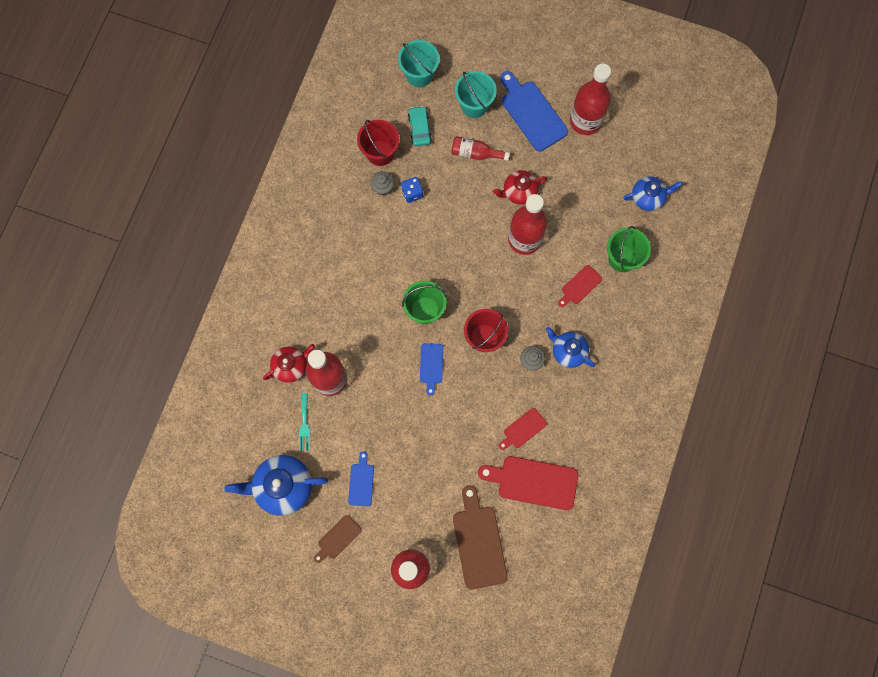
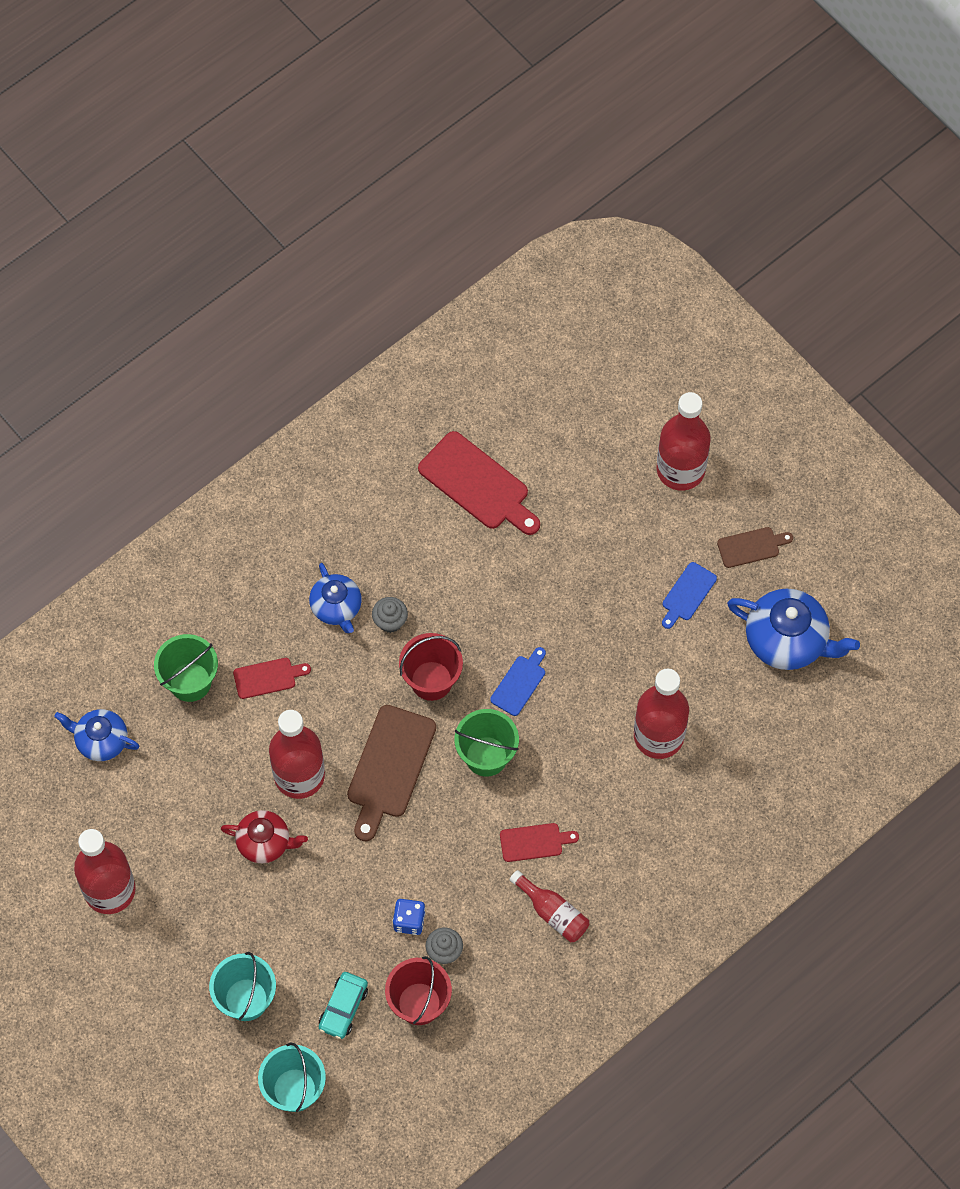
camera: 150 degrees left, 10 degrees down
red teapot [263,344,315,383] -> none
turquoise fork [299,393,310,451] -> none
red bottle [451,136,510,161] -> red bottle moved to [509,870,589,942]
brown cutting board [453,485,508,590] -> brown cutting board moved to [347,705,436,841]
red cutting board [499,408,547,450] -> red cutting board moved to [500,823,579,862]
blue cutting board [500,71,568,151] -> none

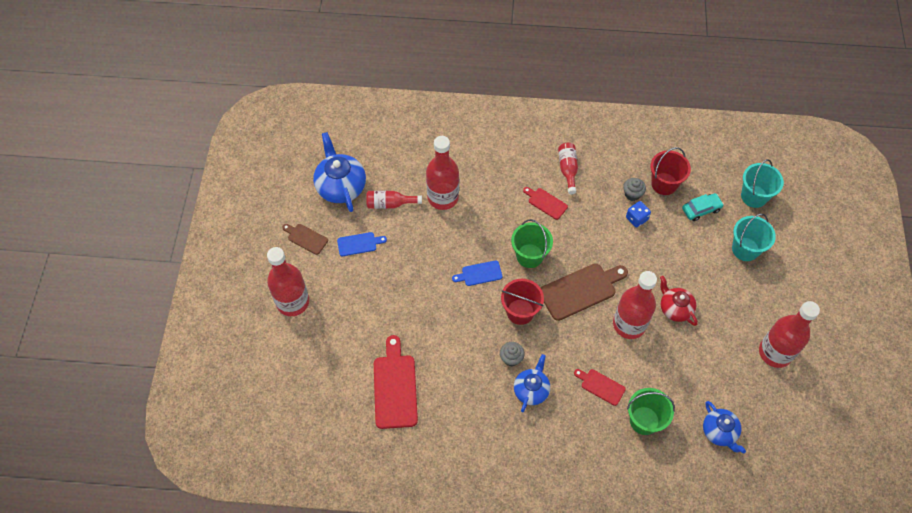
camera: 135 degrees left, 5 degrees down
none -> red bottle [366,191,422,209]

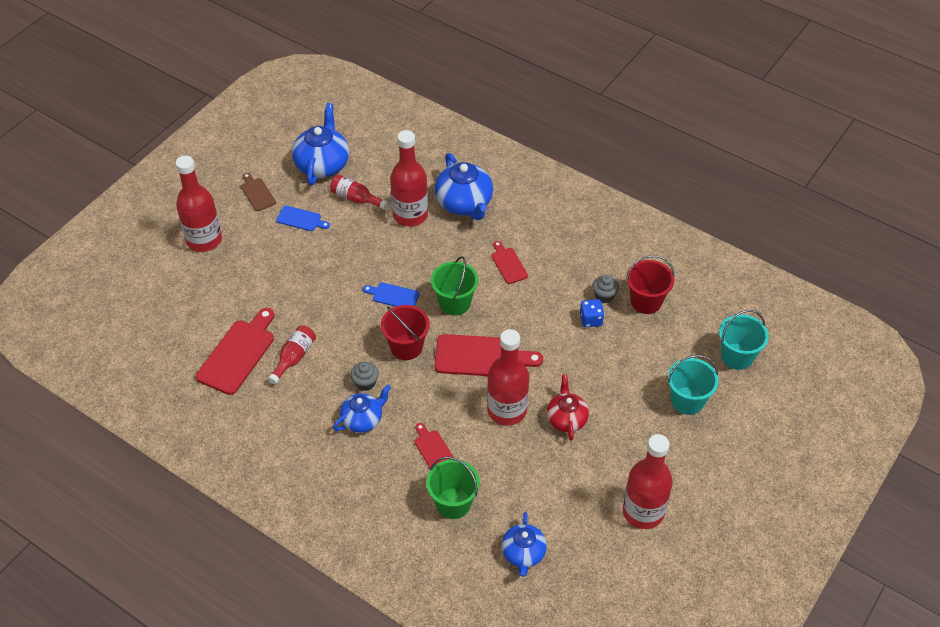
camera: 30 degrees right, 10 degrees down
brown cutting board [541,263,628,321] -> red cutting board [434,334,543,376]
red bottle [558,143,578,194] -> red bottle moved to [268,325,316,384]
turquoise car [682,193,724,221] -> none
none -> blue teapot [435,153,493,220]

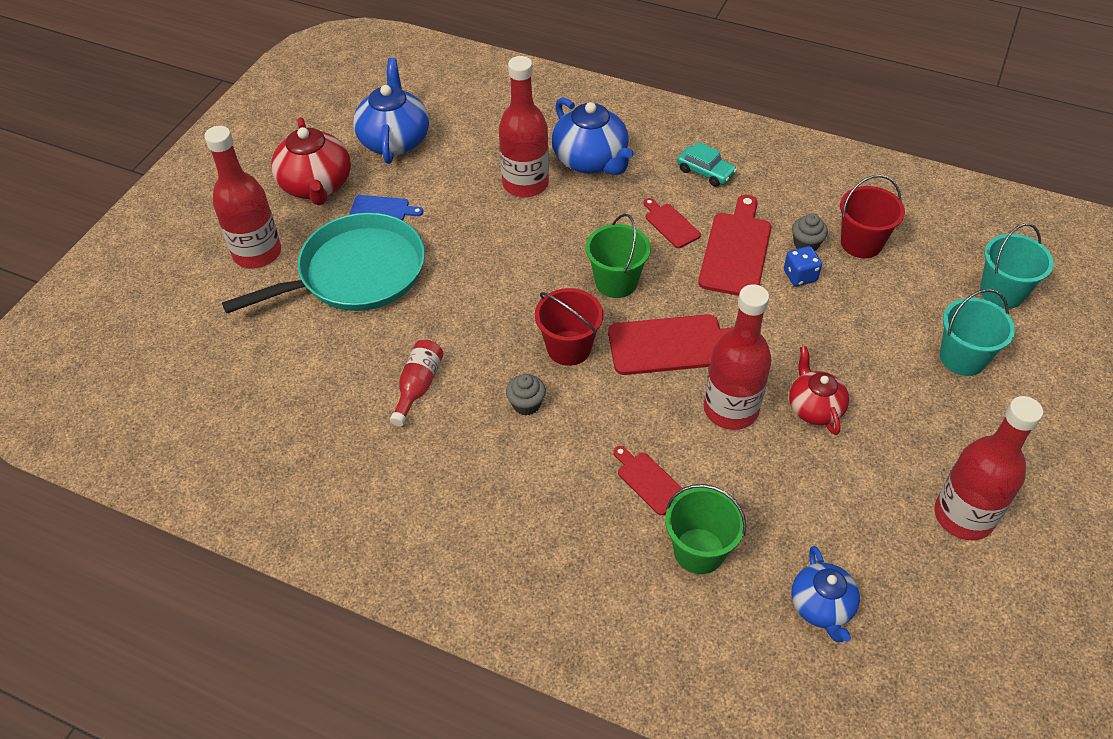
camera: 10 degrees left, 0 degrees up
red cutting board [196,308,274,395] -> red cutting board moved to [698,195,771,296]
brown cutting board [241,173,276,211] -> red teapot [271,117,351,205]
red bottle [330,175,388,210] -> none
blue teapot [333,384,391,433] -> none
blue cutting board [363,283,419,307] -> none
none -> turquoise pan [222,213,425,313]
none -> turquoise car [677,142,737,187]

